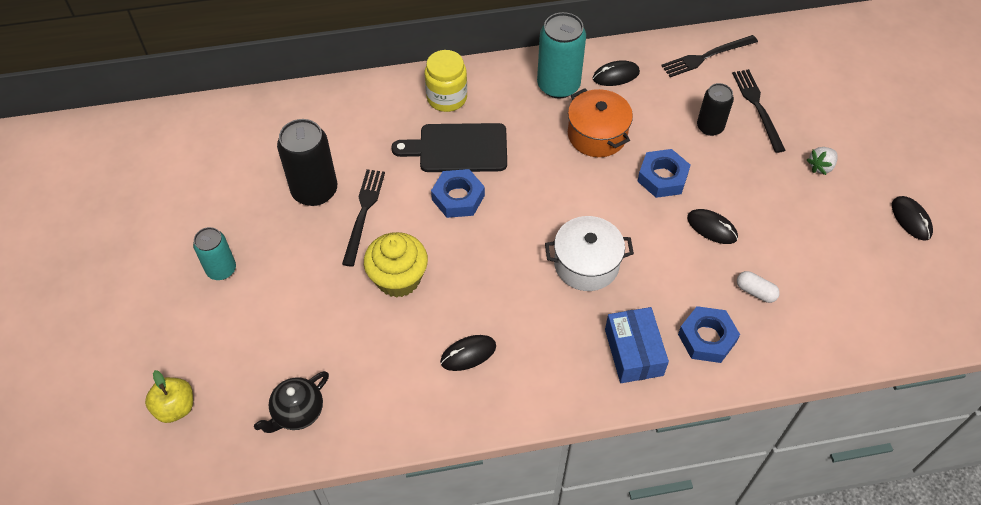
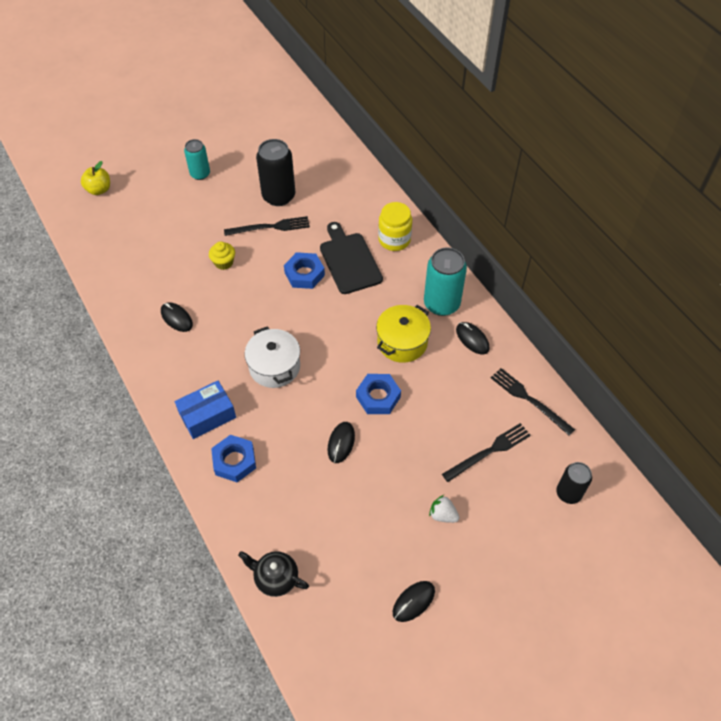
camera: 70 degrees right, 0 degrees up
black teapot [254,371,329,433] -> black teapot moved to [238,551,309,597]
yellow cupcake [364,232,428,298] -> yellow cupcake [209,242,235,270], size x0.59
orange pot [568,88,633,157] -> yellow pot [376,305,431,363]
black can [697,83,734,136] -> black can moved to [556,462,592,504]
white capsule [737,271,780,303] -> none

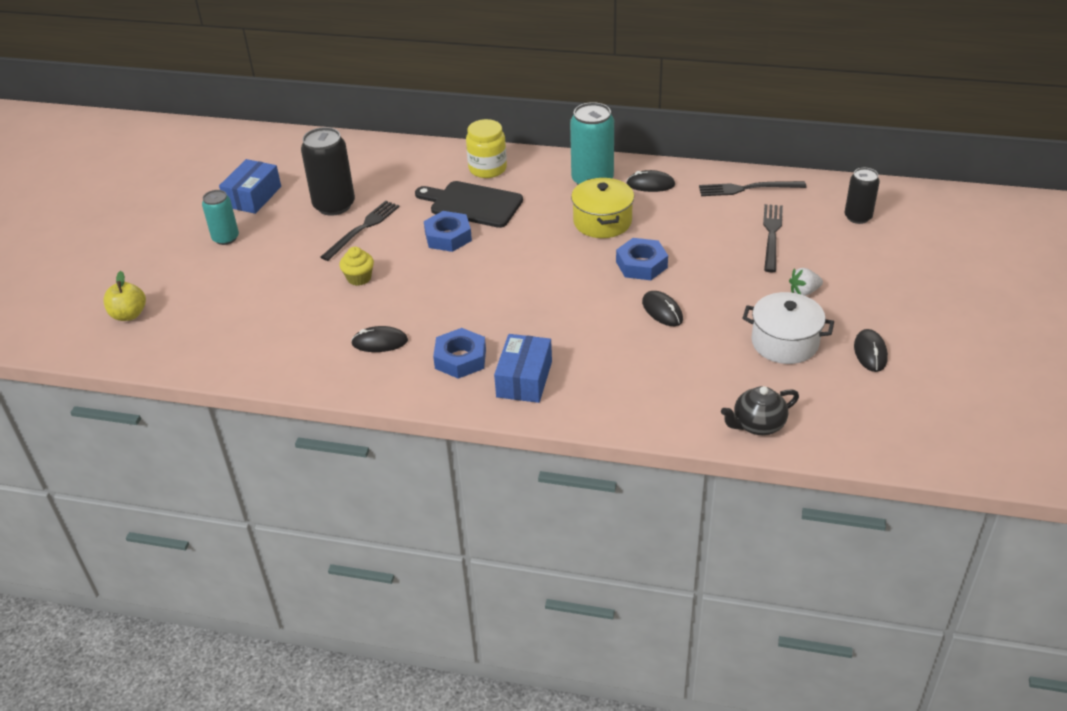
camera: 45 degrees left, 15 degrees down
blue nut [211,435,256,482] -> blue nut moved to [433,328,486,379]
white pot [245,326,300,388] -> white pot moved to [742,292,834,364]
none -> blue box [219,159,281,214]

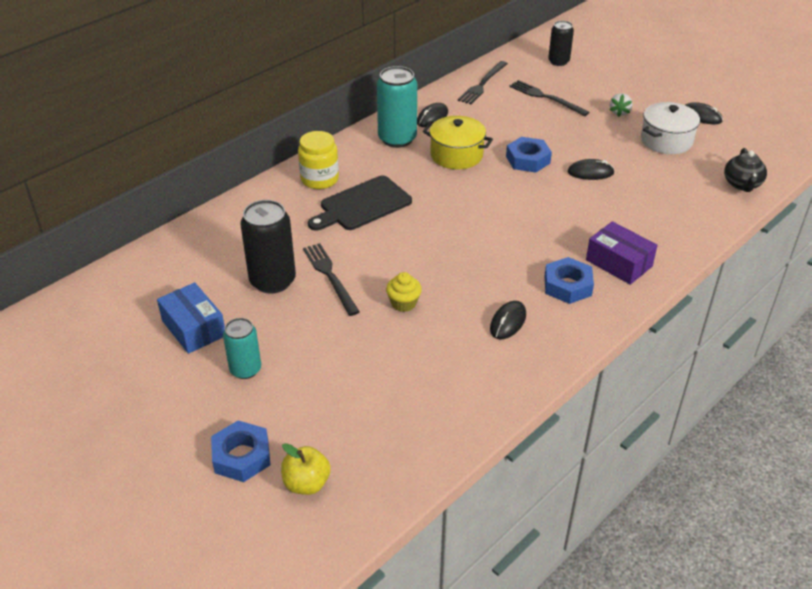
camera: 60 degrees left, 0 degrees up
blue nut [424,211,472,252] -> blue nut moved to [211,420,271,482]
blue box [494,334,552,403] -> purple box [586,221,658,285]

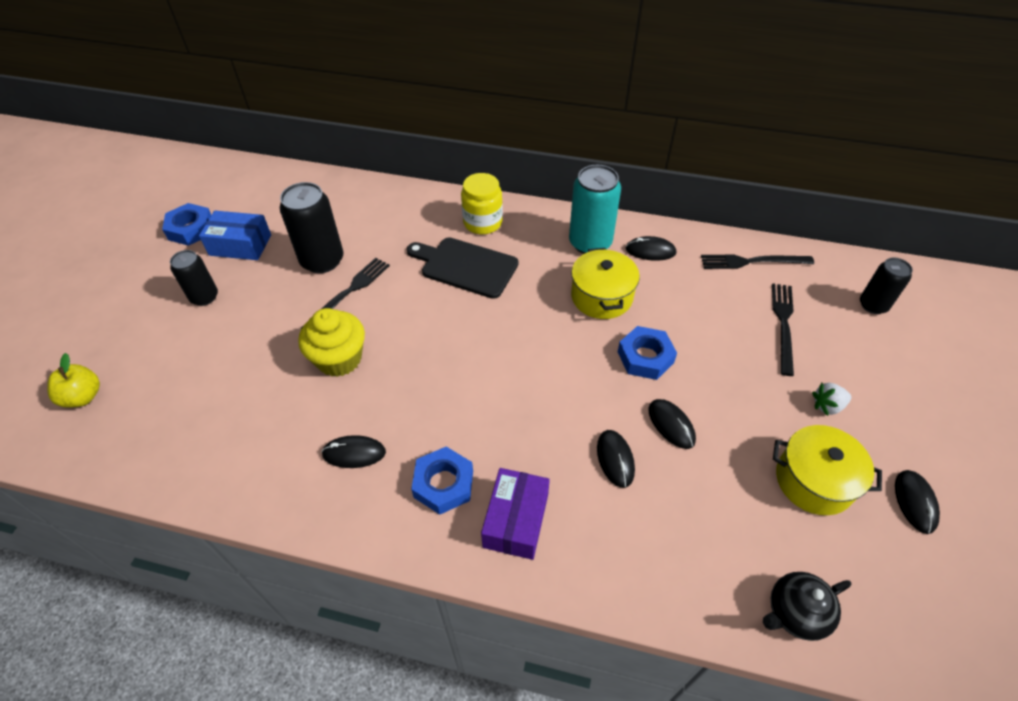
camera: 60 degrees right, 10 degrees up
blue box [157,282,225,354] -> blue box turned 75 degrees clockwise [199,211,271,260]
blue nut [211,420,271,482] -> blue nut moved to [162,203,211,246]
turquoise can [223,318,261,379] -> black can [170,250,218,306]
yellow cupcake [386,272,422,312] -> yellow cupcake [298,308,365,377], size x1.71
white pot [641,102,700,154] -> yellow pot [773,425,882,515]
none -> black mouse [597,430,635,488]

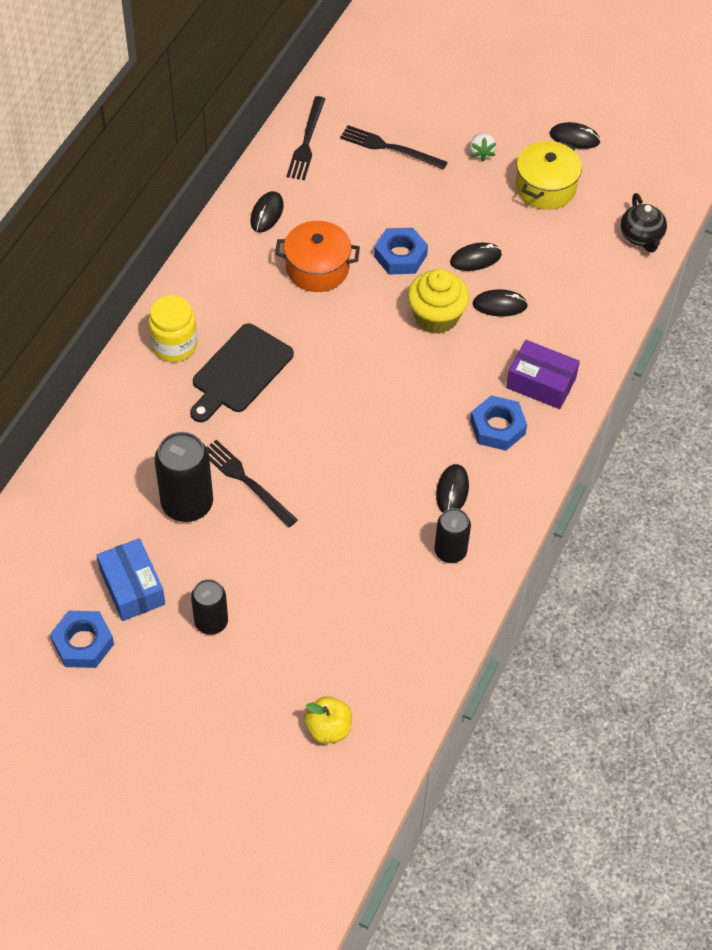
camera: 80 degrees left, 5 degrees up
blue box [199,211,271,260] -> blue box turned 45 degrees counterclockwise [97,538,165,621]
yellow cupcake [298,308,365,377] -> yellow cupcake moved to [408,269,469,334]
turquoise can [569,165,621,254] -> none
yellow pot [571,248,640,319] -> orange pot [275,221,360,292]
black can [860,258,913,314] -> black can moved to [434,508,471,563]

